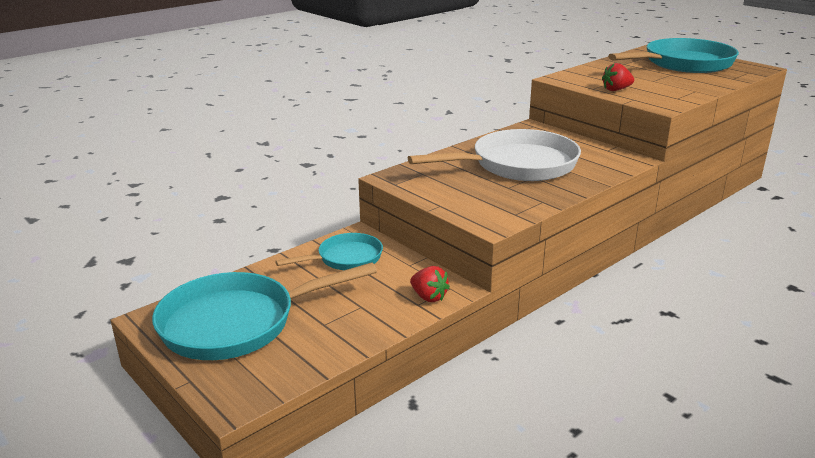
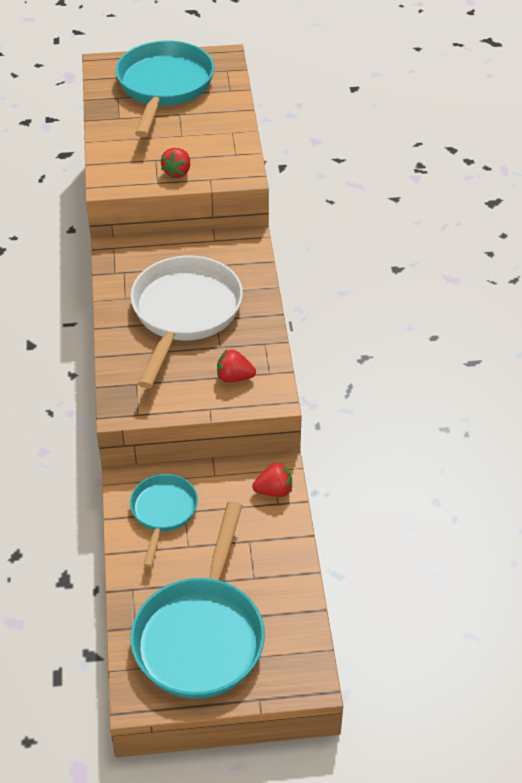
camera: 55 degrees left, 20 degrees up
none -> red strawberry [217,349,256,383]

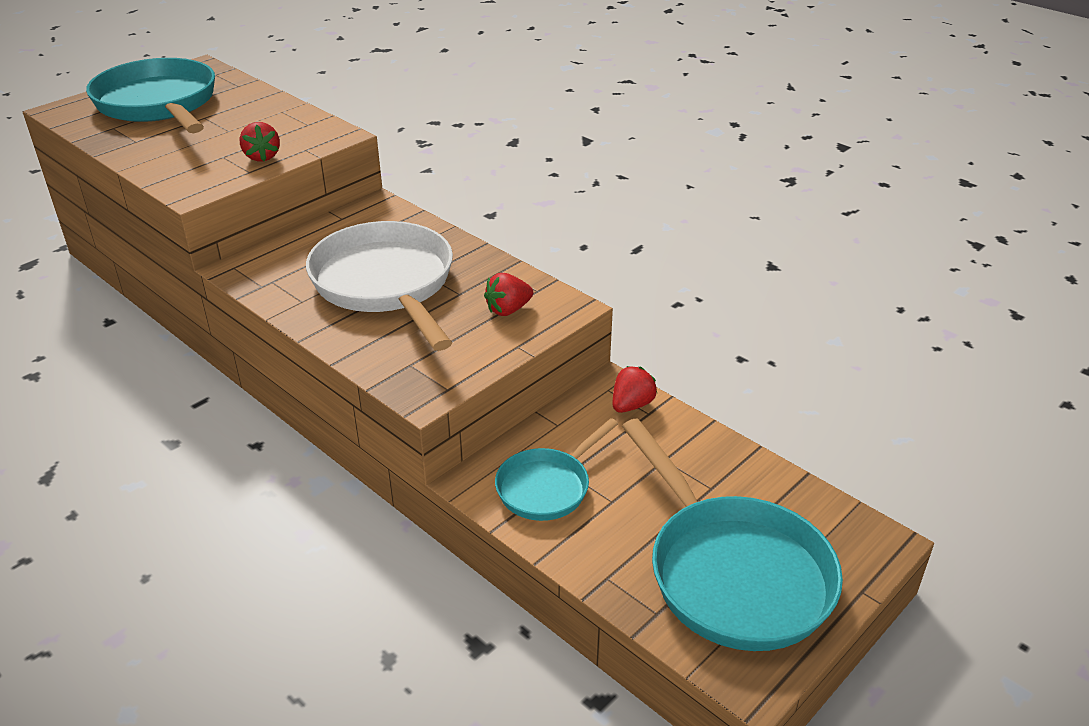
camera: 40 degrees left, 10 degrees down
turquoise pan [130,474,198,567] -> turquoise pan turned 105 degrees counterclockwise [495,418,618,521]

